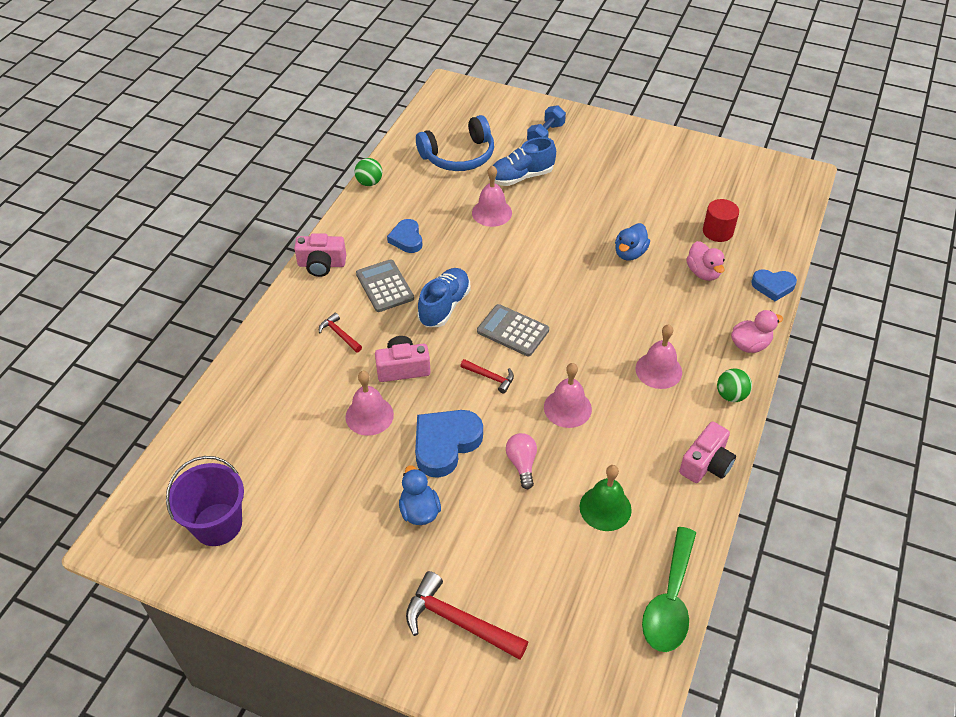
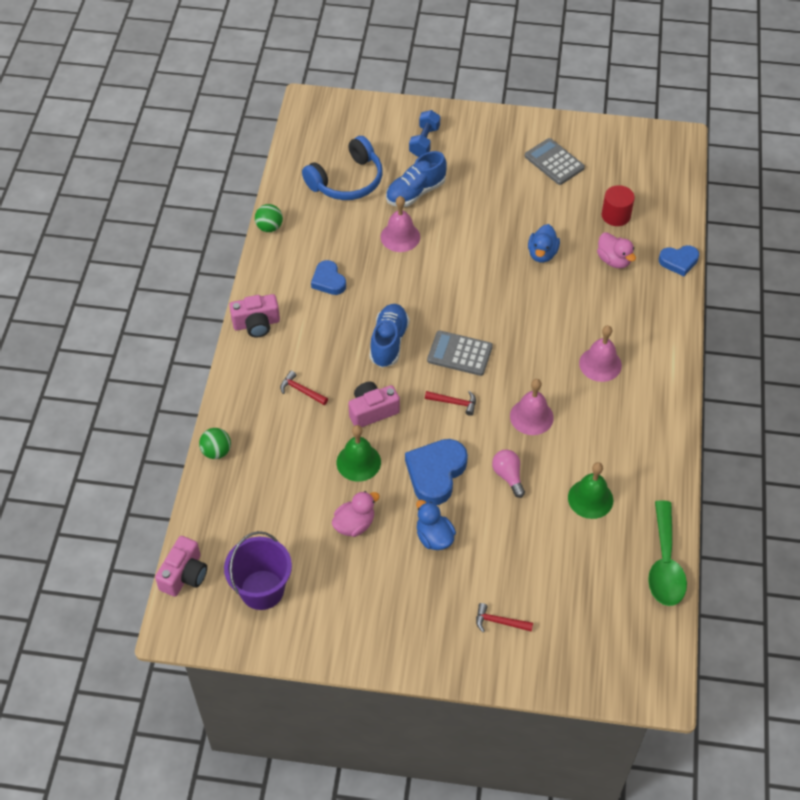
camera: 15 degrees left, 5 degrees up
pink bell [345,371,394,436] -> green bell [337,425,381,482]
grey calculator [356,259,414,312] -> grey calculator moved to [525,138,585,185]
red hammer [406,571,528,660] -> red hammer [476,603,533,632], size x0.53
pink camera [679,422,736,483] -> pink camera moved to [155,536,207,597]
green ball [717,369,752,402] -> green ball moved to [199,428,231,459]
pink duck [731,310,783,353] -> pink duck moved to [332,491,380,537]

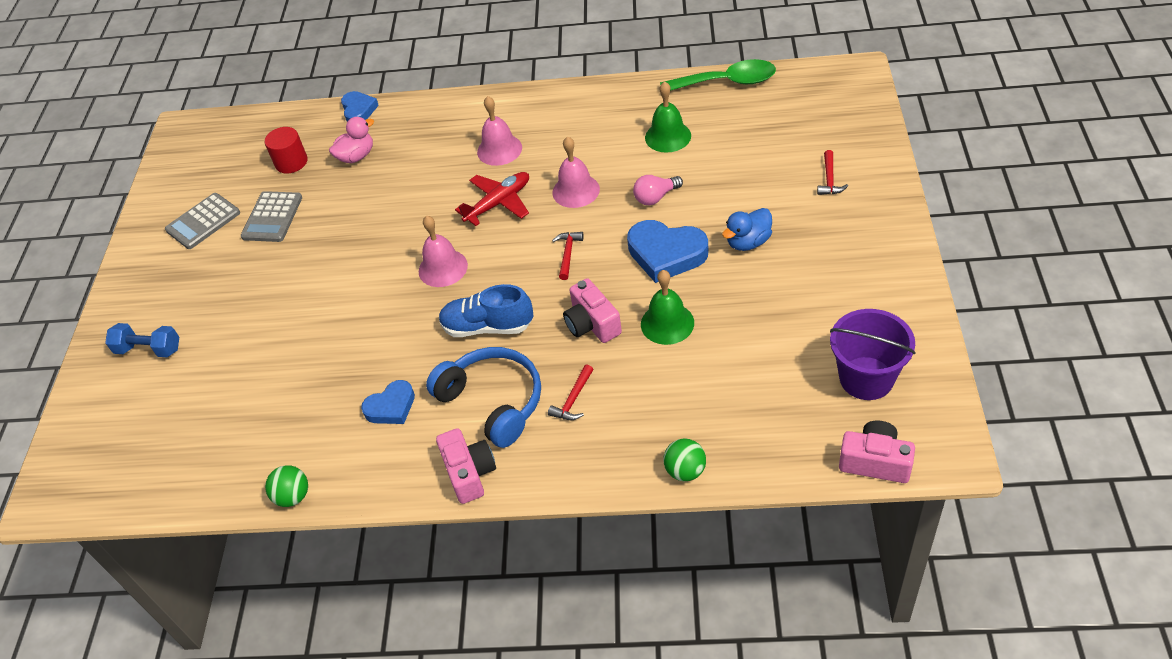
camera: 90 degrees left, 5 degrees down
blue headphones [302,136,383,200] -> blue headphones moved to [426,347,541,448]
pink duck [332,491,380,537] -> none
pink bell [381,196,420,252] -> pink bell moved to [419,216,468,287]
blue shoe [386,151,447,207] -> none
grey calculator [427,330,493,376] -> grey calculator moved to [241,191,302,242]
blue duck [528,224,560,263] -> none
none -> red plane [455,172,529,226]

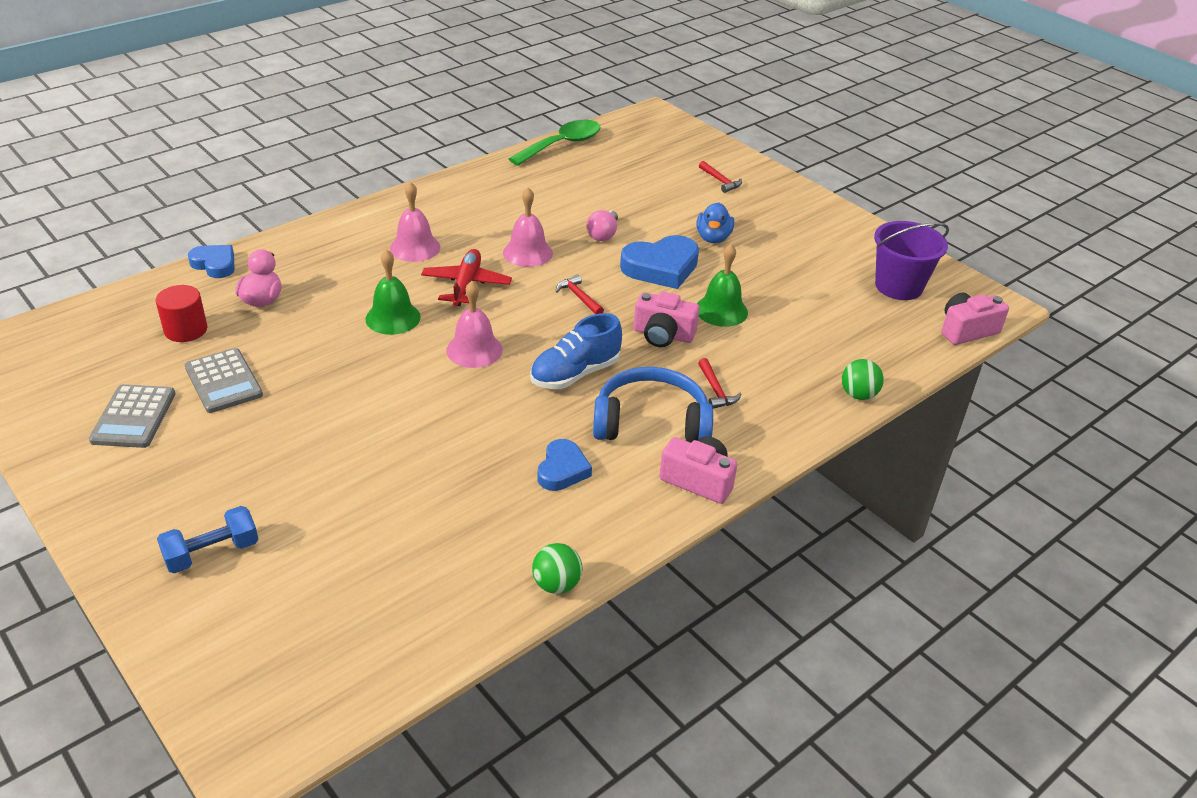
camera: 50 degrees left, 10 degrees down
green bell [645,81,691,153] -> green bell moved to [365,249,421,335]

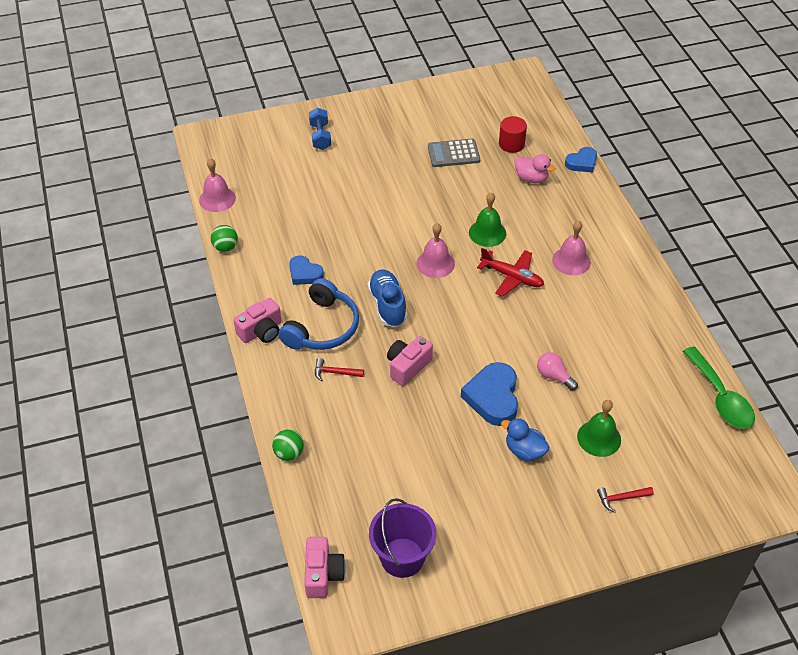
camera: 115 degrees right, 10 degrees up
grey calculator [89,384,175,448] -> none
pink bell [503,187,553,267] -> pink bell moved to [199,158,236,212]
red hammer [556,274,604,314] -> none
green bell [697,244,748,327] -> green bell moved to [577,400,621,457]

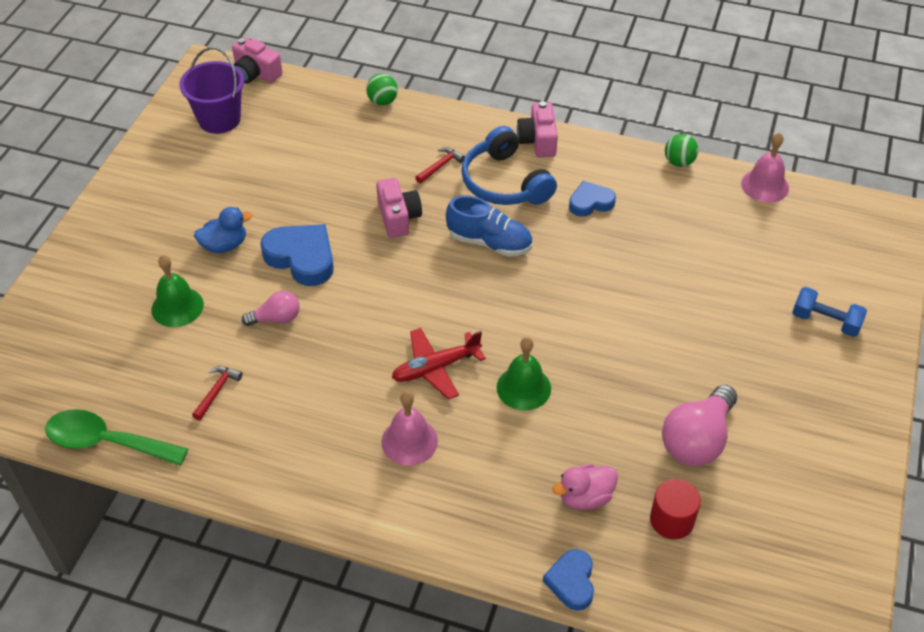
camera: 125 degrees right, 0 degrees up
pink bell [417,223,455,278] -> none
grey calculator [428,138,480,167] -> pink light bulb [662,385,737,466]
red hammer [597,487,654,513] -> red hammer moved to [192,366,242,420]

